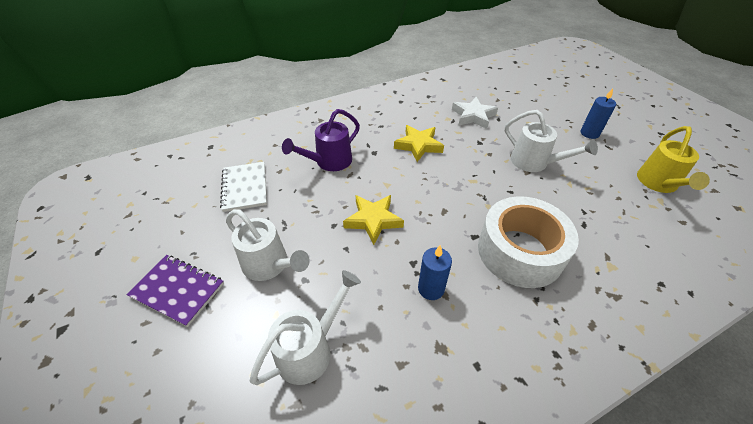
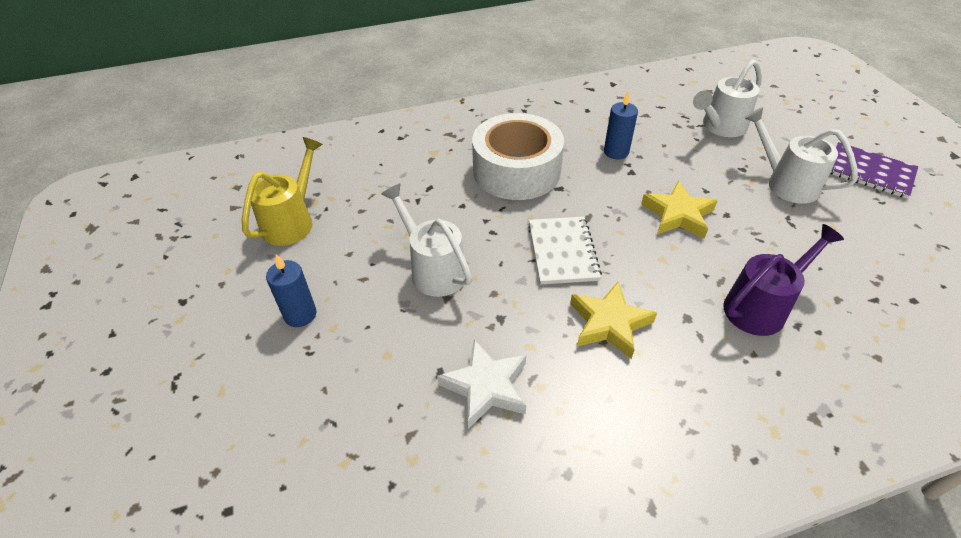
camera: 170 degrees left, 0 degrees up
white notebook [220,162,267,212] -> white notebook moved to [529,217,602,284]

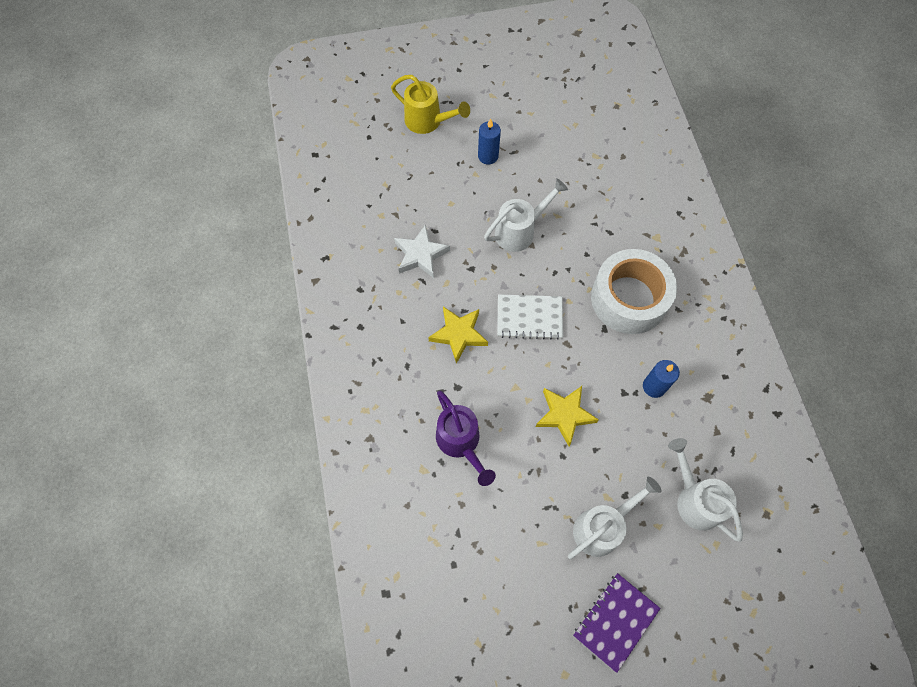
camera: 95 degrees right, 20 degrees up
yellow watering can [242,137,323,246] -> yellow watering can moved to [391,75,470,134]

